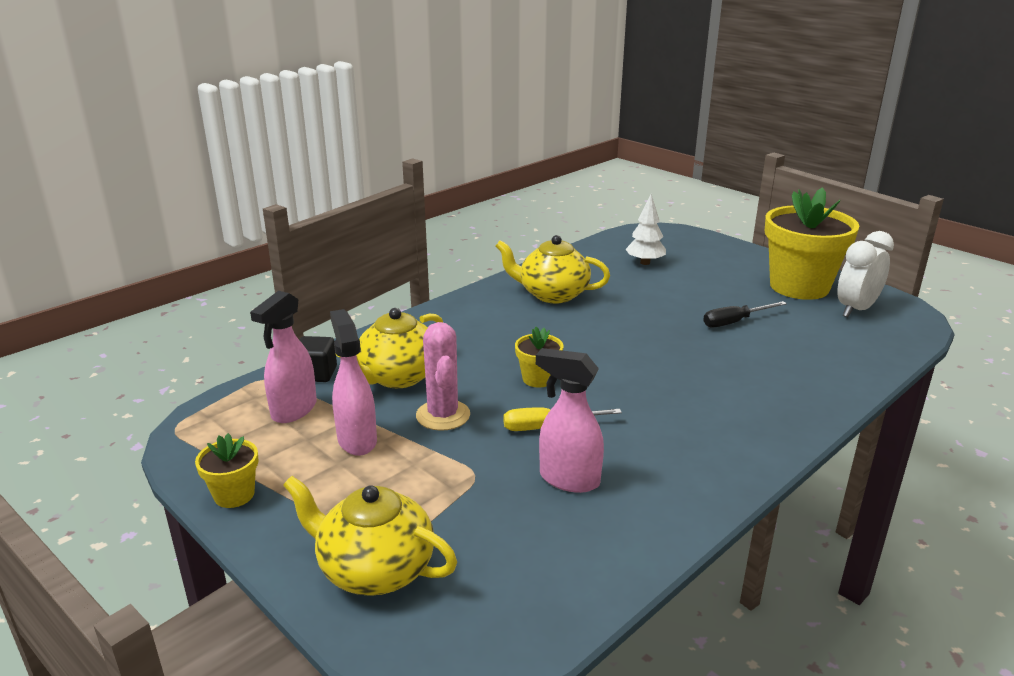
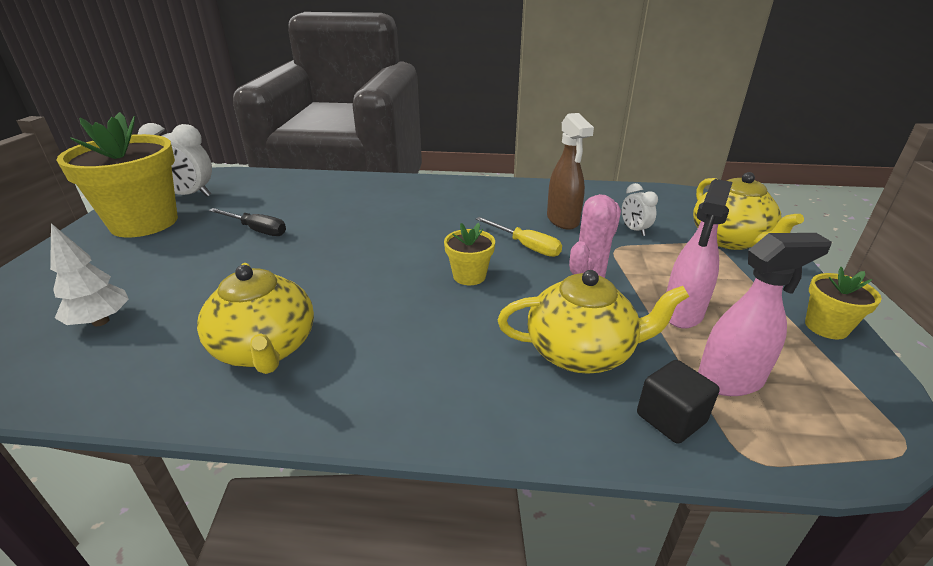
camera: 130 degrees left, 5 degrees up
pink spray bottle [536,348,604,493] -> brown spray bottle [547,113,594,230]
none -> white clock [622,183,658,236]

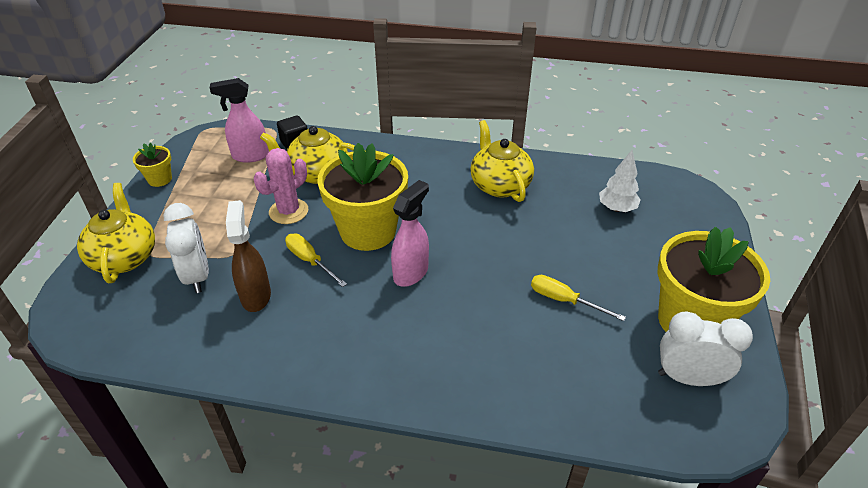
camera: 175 degrees left, 10 degrees up
black screwdriver [209,208,286,236] -> yellow screwdriver [531,275,626,321]
yellow flower pot [444,223,495,285] -> yellow flower pot [318,143,408,251], size x2.21
white clock [622,183,658,236] -> white clock [163,203,209,293], size x1.78
pink spray bottle [667,179,733,328] -> pink spray bottle moved to [391,180,429,287]

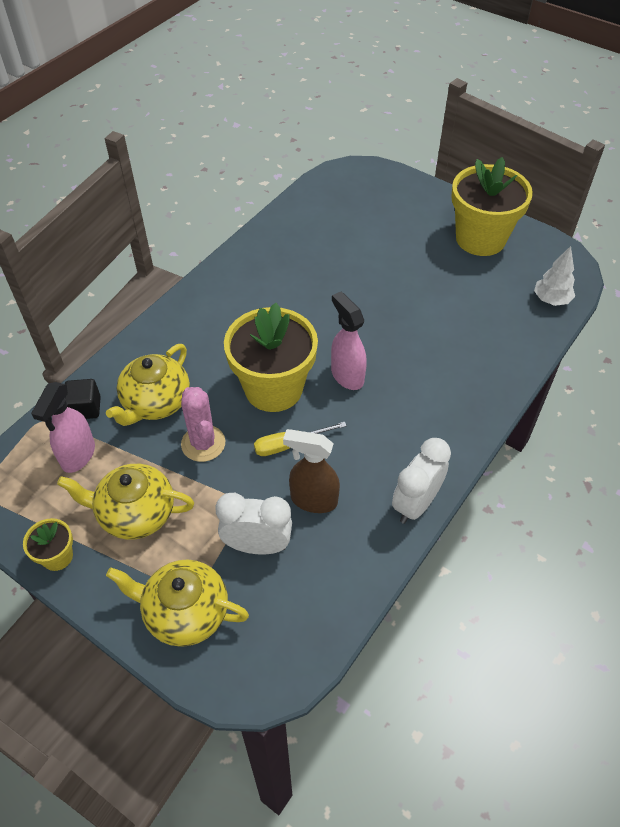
camera: 65 degrees left, 10 degrees up
yellow teapot [470,120,534,202] -> yellow teapot moved to [57,464,194,540]
yellow screwdriver [531,275,626,321] -> none
white tree [599,150,641,212] -> white tree moved to [534,246,575,306]
white clock [658,312,753,386] -> white clock moved to [392,438,451,524]

